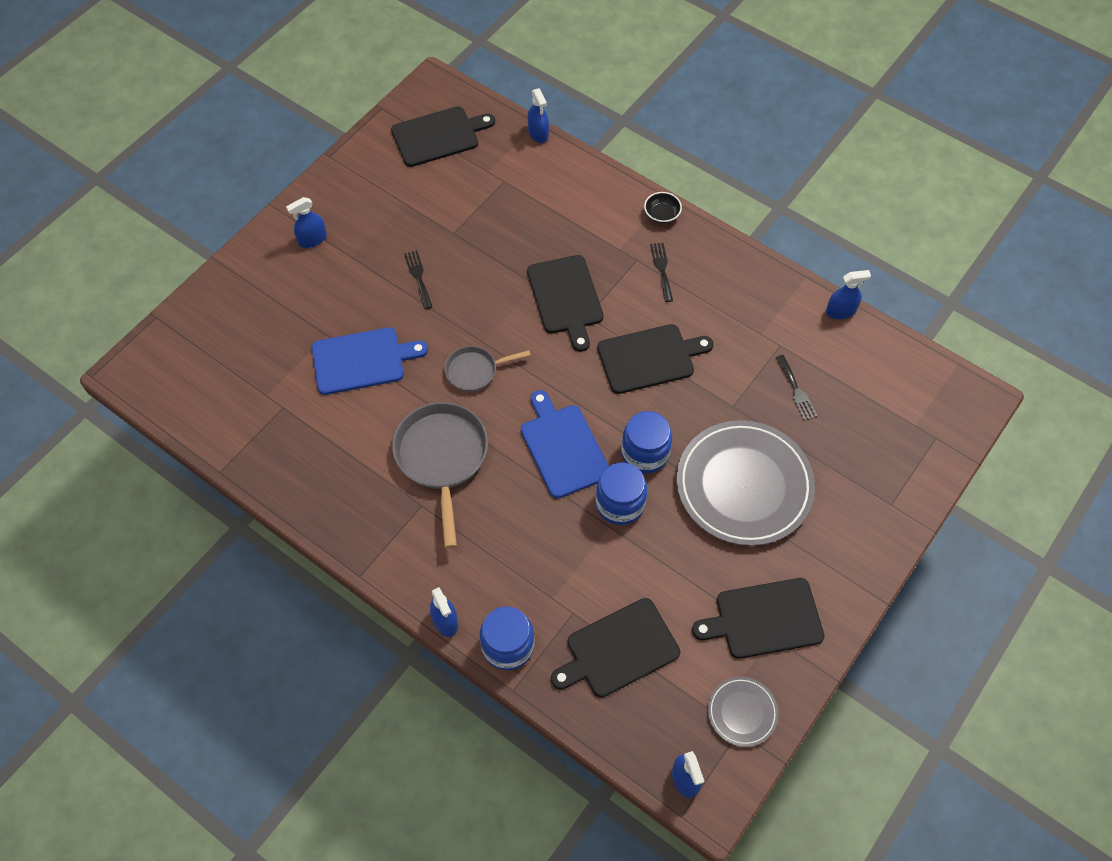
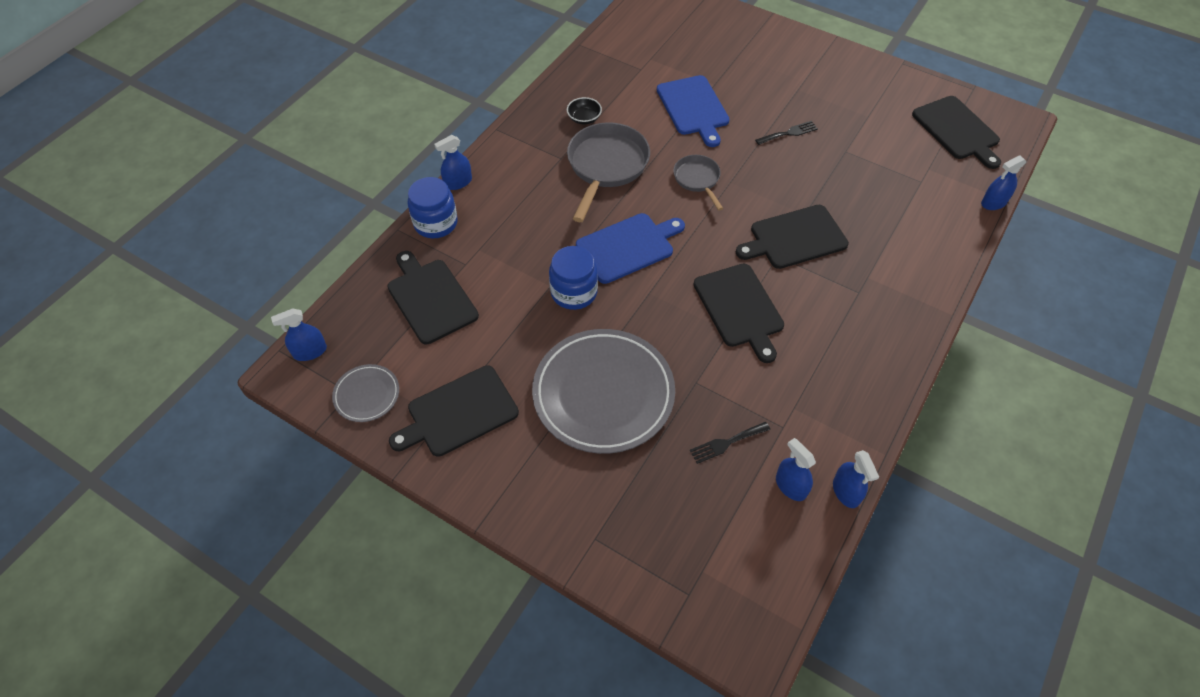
camera: 85 degrees right, 5 degrees down
blue spray bottle [286,197,327,248] -> blue spray bottle moved to [776,438,816,501]
grey pan [392,402,488,549] -> grey pan turned 60 degrees counterclockwise [567,122,650,222]
blue jar [621,411,672,474] -> none
black bowl [644,192,682,223] -> black bowl moved to [567,97,602,124]
black fork [650,243,673,302] -> none
black cutting board [692,578,825,659] -> black cutting board turned 105 degrees counterclockwise [389,365,519,457]

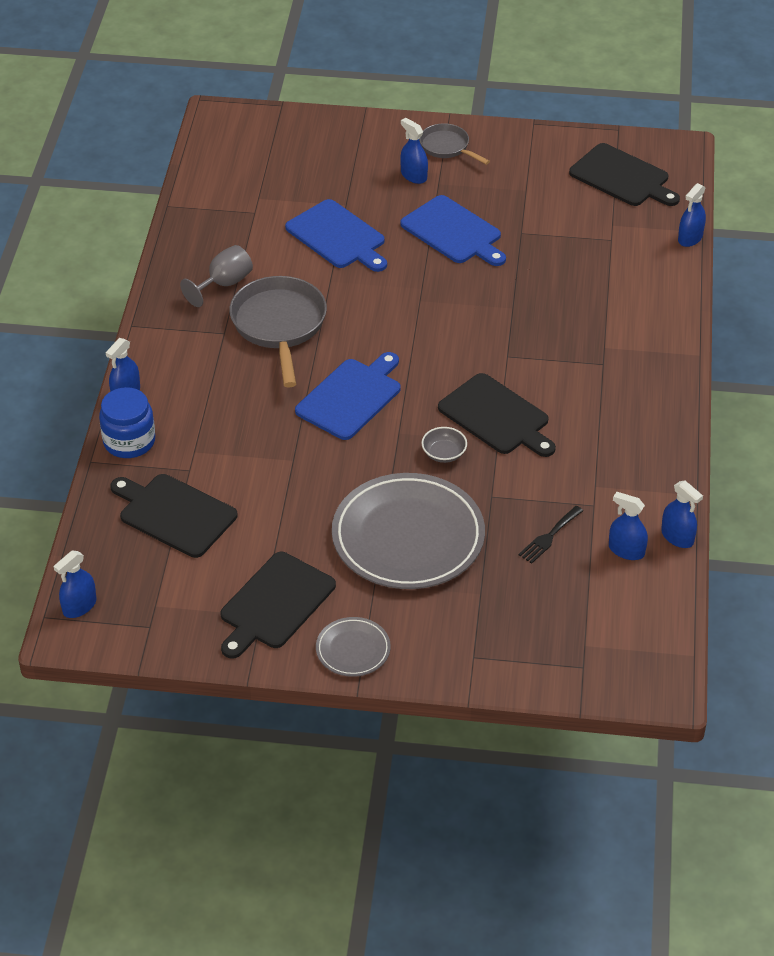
camera: 25 degrees left, 10 degrees down
grey plate [332,364,399,422] -> grey plate moved to [316,617,391,677]
blue jar [549,246,598,310] -> none
black bowl [567,97,602,124] -> grey goblet [180,245,253,307]
grey pan [673,155,723,211] -> grey pan moved to [419,123,490,165]
black cutting board [736,205,849,269] -> none
black fork [755,121,818,145] -> blue cutting board [400,195,506,266]
none -> blue spray bottle [400,118,428,184]
none -> grey bowl [422,427,467,463]

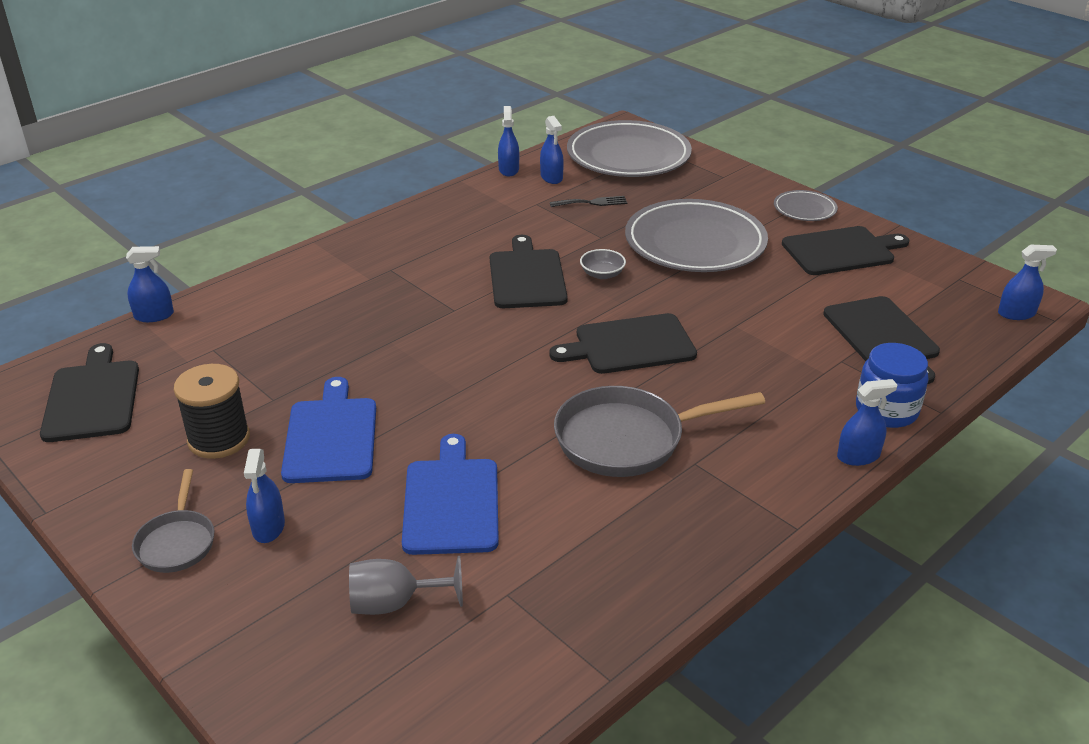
camera: 140 degrees left, 10 degrees down
grey goblet [180,245,253,307] -> grey goblet moved to [349,556,463,615]
grey pan [229,276,327,388] -> grey pan turned 45 degrees clockwise [554,386,765,477]
blue cutting board [295,352,401,440] -> black cutting board [549,313,697,374]
none -> black spool [174,364,250,459]
none -> grey plate [567,120,692,177]

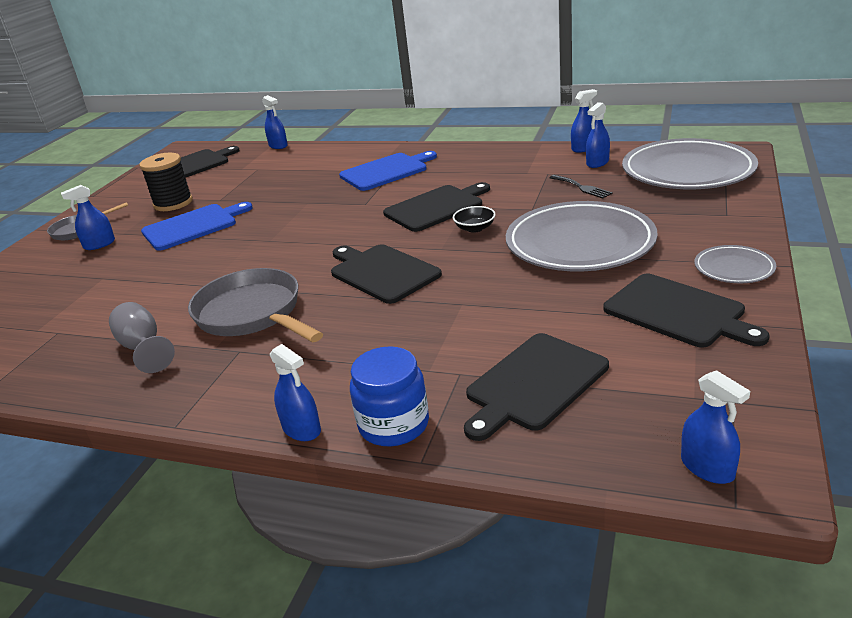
camera: 65 degrees right, 5 degrees down
grey goblet [349,556,463,615] -> grey goblet moved to [109,302,175,373]
blue cutting board [402,434,499,555] -> blue cutting board moved to [339,151,437,191]
grey bowl [580,249,626,279] -> black bowl [453,206,496,233]

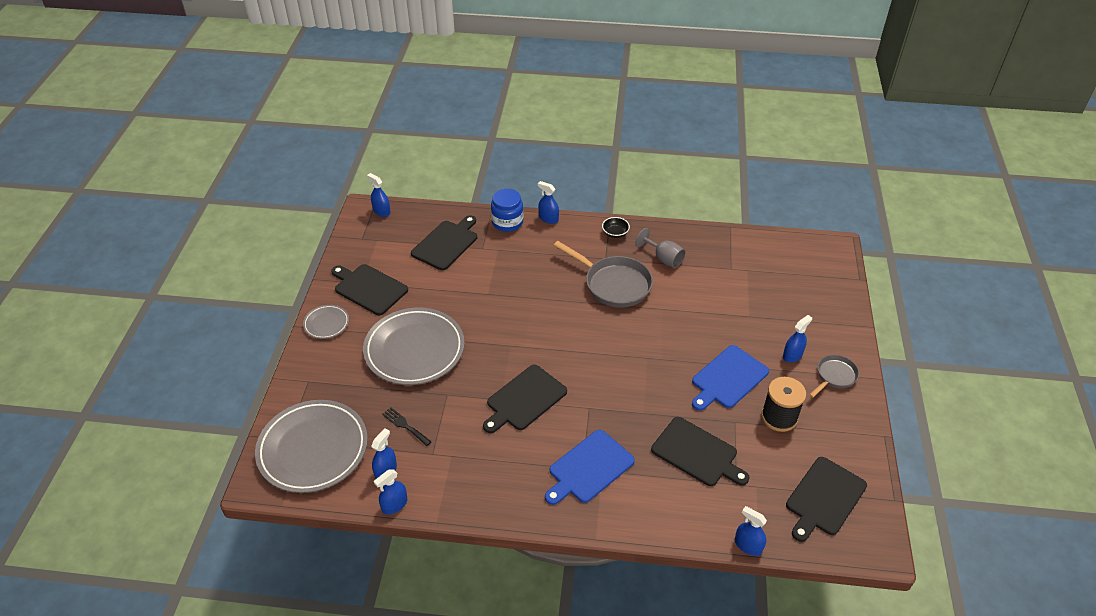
camera: 165 degrees right, 15 degrees up
black cutting board [331,244,442,304] -> black cutting board moved to [651,417,749,486]
black bowl [453,206,496,233] -> black bowl moved to [602,217,630,238]

